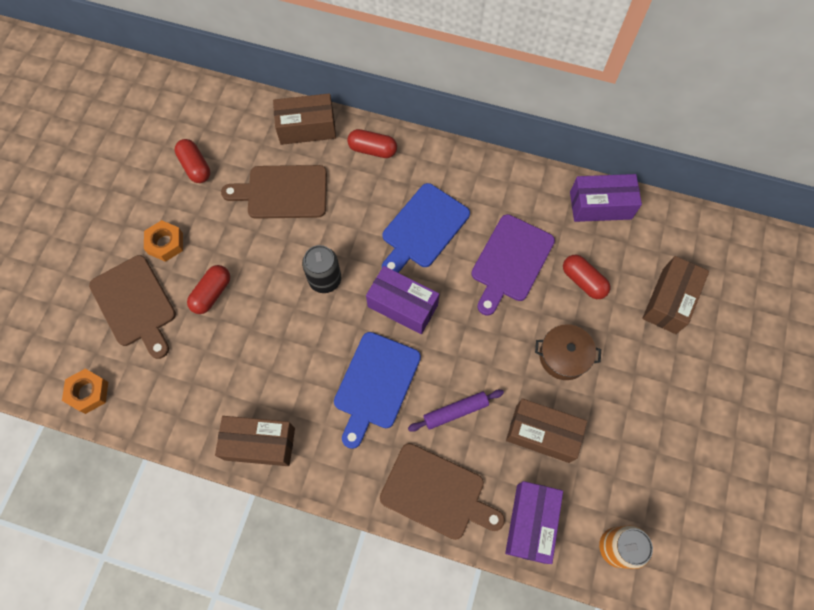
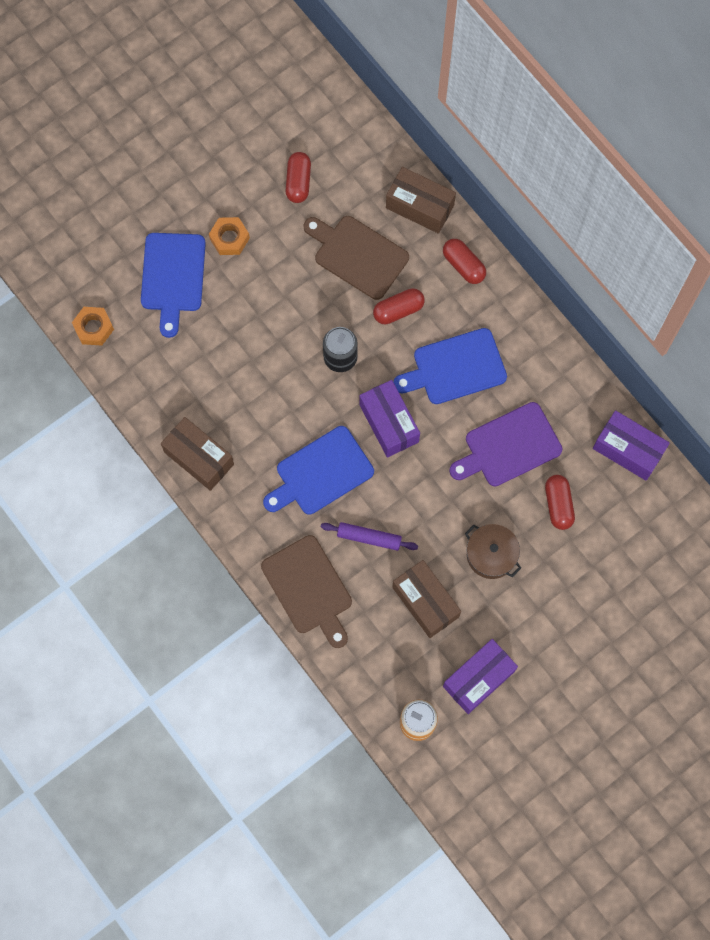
camera: 35 degrees right, 5 degrees up
brown cutting board [89,255,176,359] -> blue cutting board [141,233,206,338]
red capsule [187,265,230,314] -> red capsule moved to [373,288,425,324]
purple box [505,481,563,564] -> purple box moved to [443,639,518,714]
brown box [642,256,709,334] -> none

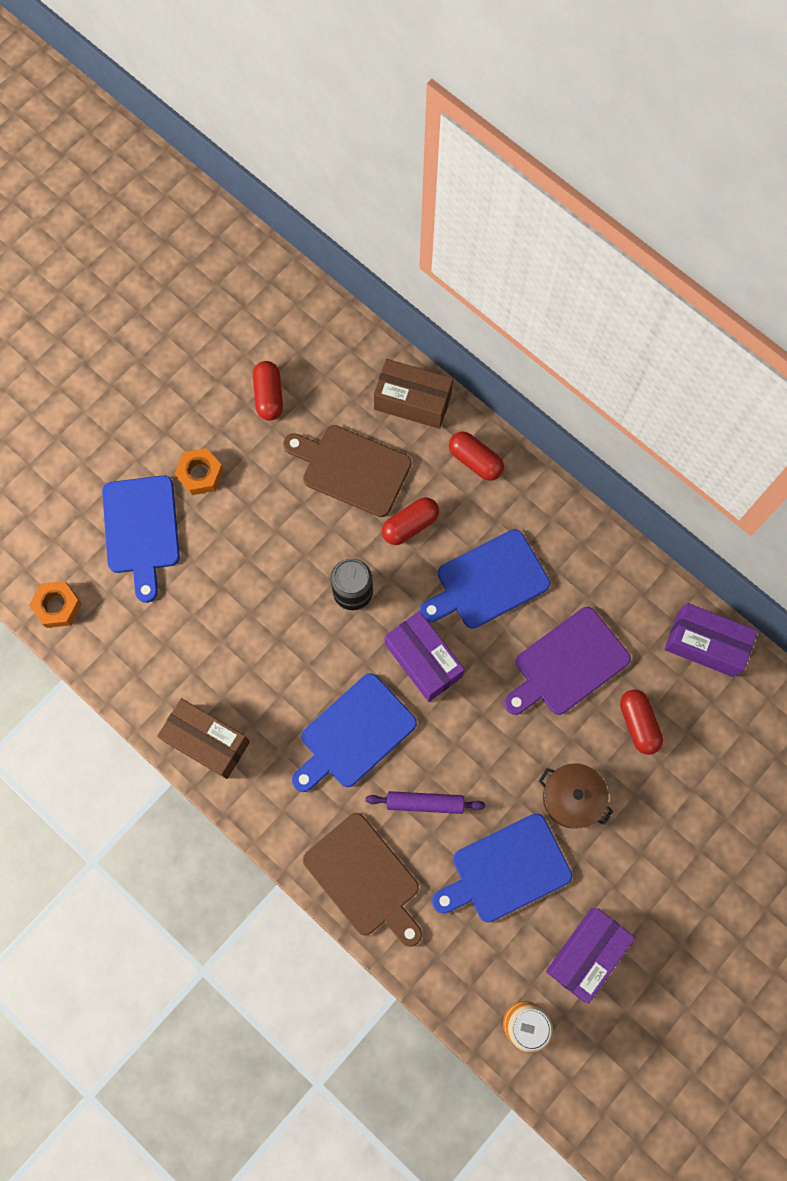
camera: 10 degrees left, 0 degrees up
brown box [392,560,461,638] -> blue cutting board [432,813,572,922]

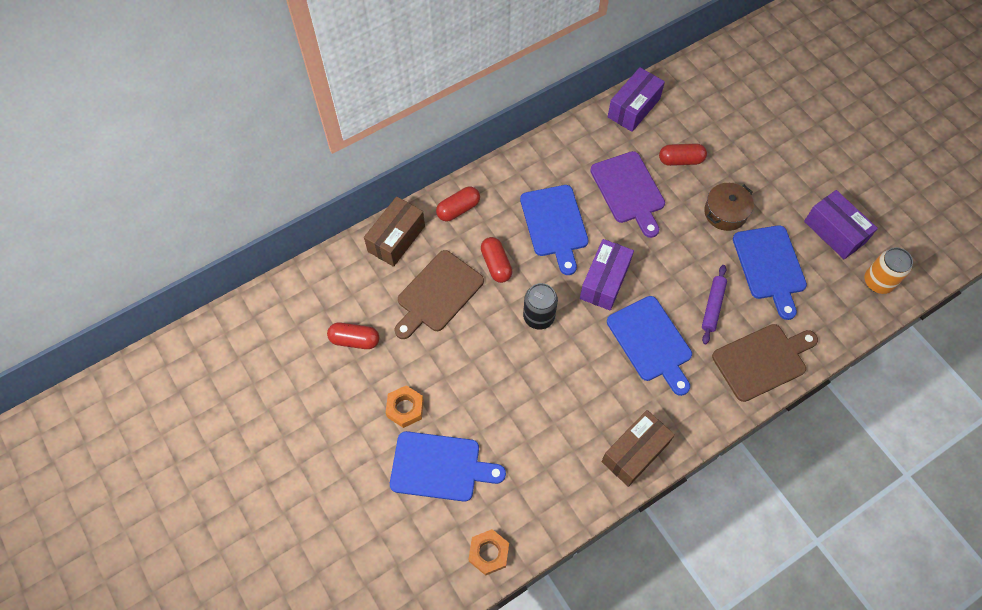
camera: 75 degrees left, 10 degrees down
purple box [385,611,465,702] -> purple box turned 45 degrees counterclockwise [580,239,634,311]

